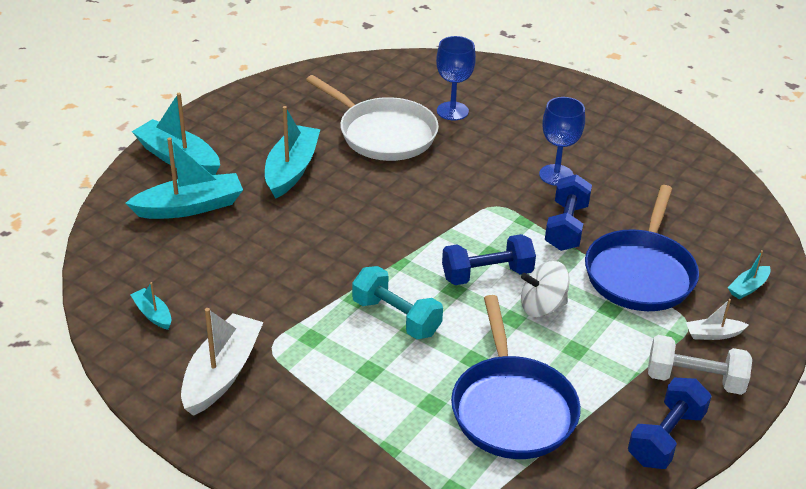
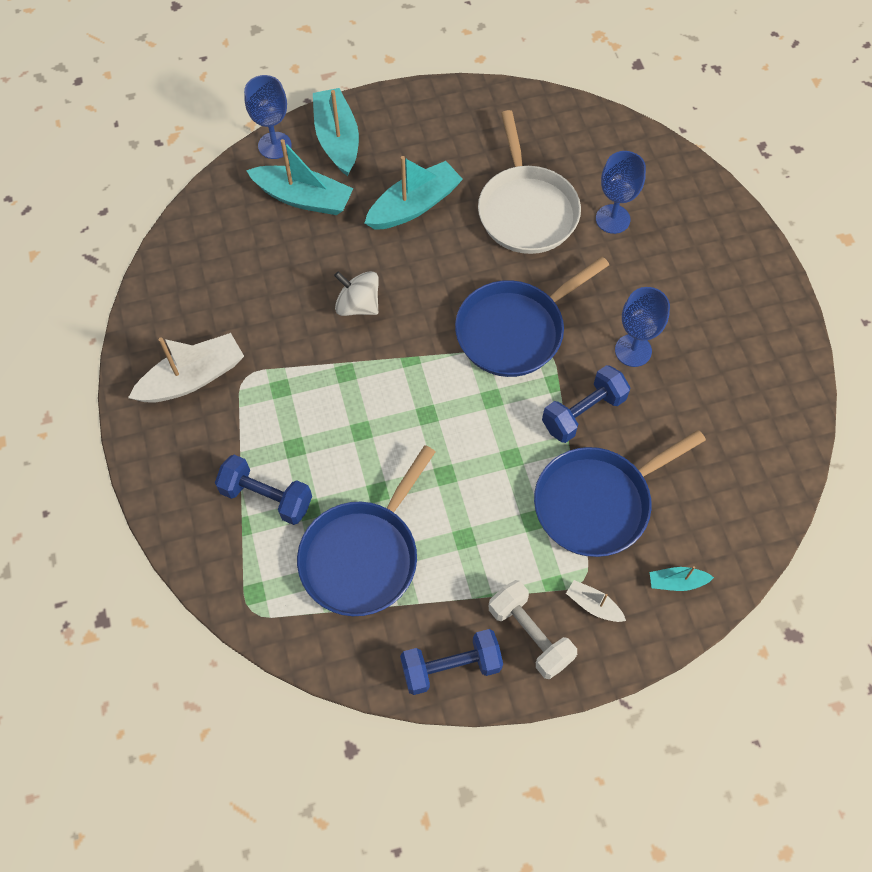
camera: 40 degrees right, 25 degrees up
turquoise boat [130,282,171,330] -> none
turquoise dumbbell [352,266,443,339] -> none
blue dumbbell [442,234,536,285] -> blue dumbbell moved to [215,455,312,525]
white spinning top [521,261,569,317] -> white spinning top moved to [334,271,379,316]
none -> blue goblet [244,75,292,159]
none -> blue pan [455,257,609,377]

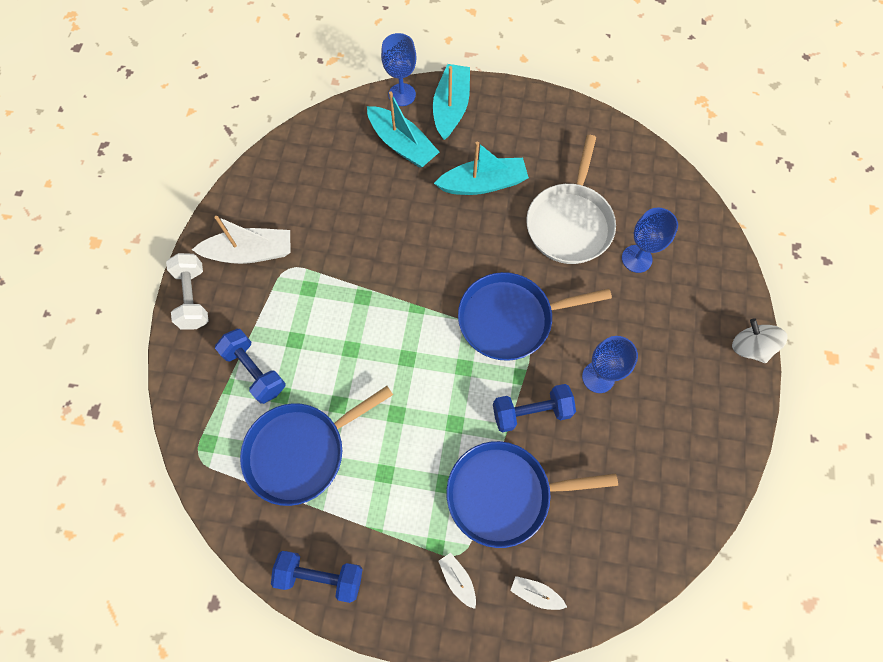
camera: 25 degrees right, 5 degrees up
white spinning top [334,271,379,316] -> white spinning top moved to [732,318,788,363]
white dumbbell [489,580,577,679] -> white dumbbell moved to [166,253,209,330]
turquoise boat [650,566,714,591] -> white boat [510,576,567,610]

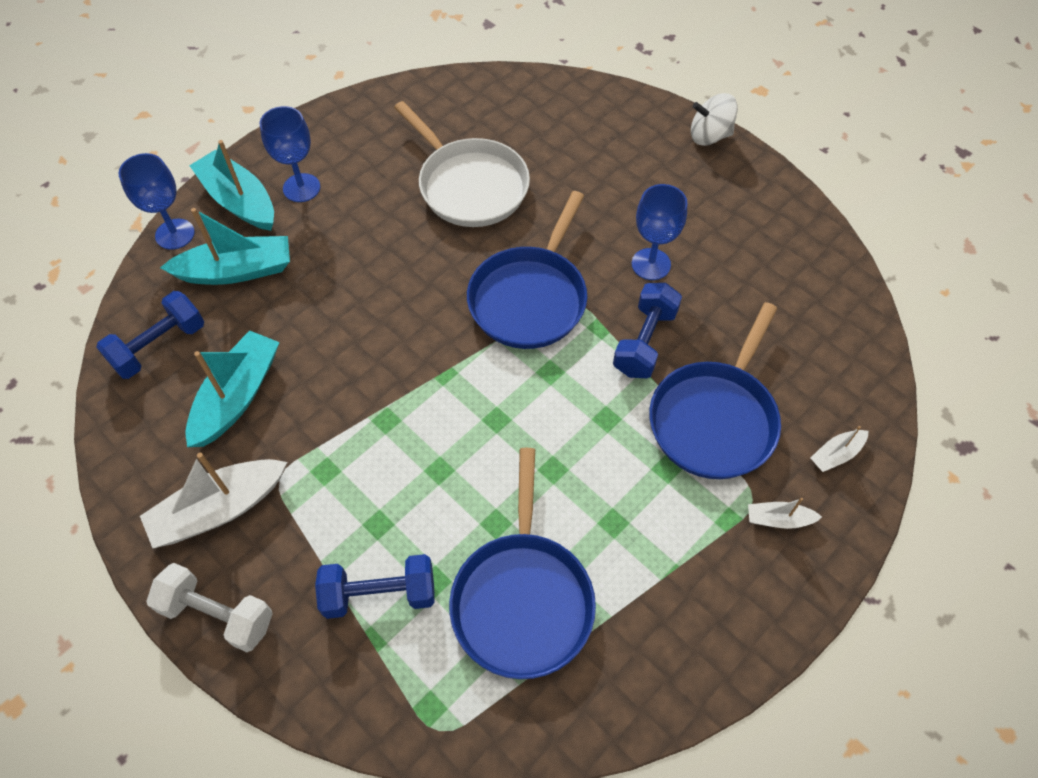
camera: 55 degrees left, 10 degrees down
white boat [192,216,291,264] -> white boat turned 150 degrees counterclockwise [140,453,287,548]
blue dumbbell [271,551,363,603] -> blue dumbbell moved to [96,291,204,379]
turquoise boat [434,142,529,195] -> turquoise boat moved to [185,330,280,447]
blue goblet [622,208,678,273] -> blue goblet moved to [259,106,320,202]

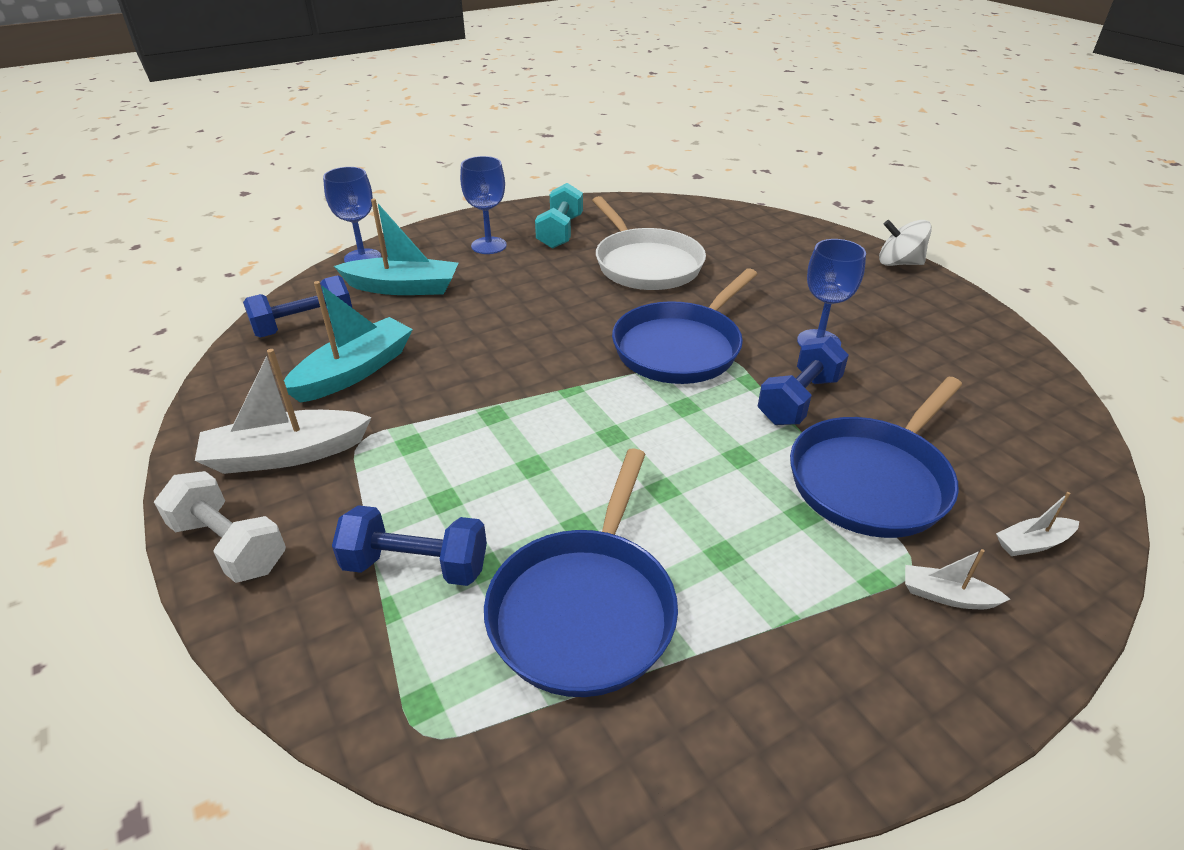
camera: 15 degrees right, 20 degrees down
turquoise boat [189,140,274,231] -> none
none -> turquoise dumbbell [535,183,583,249]

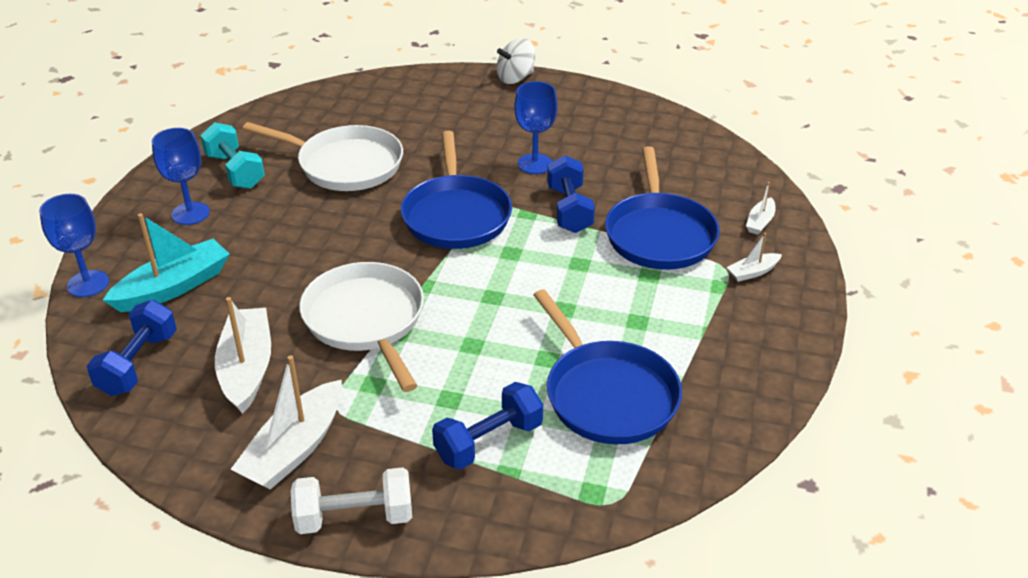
camera: 45 degrees left, 0 degrees up
turquoise boat [284,281,413,403] -> white boat [215,297,271,414]
none -> white pan [299,262,424,392]

